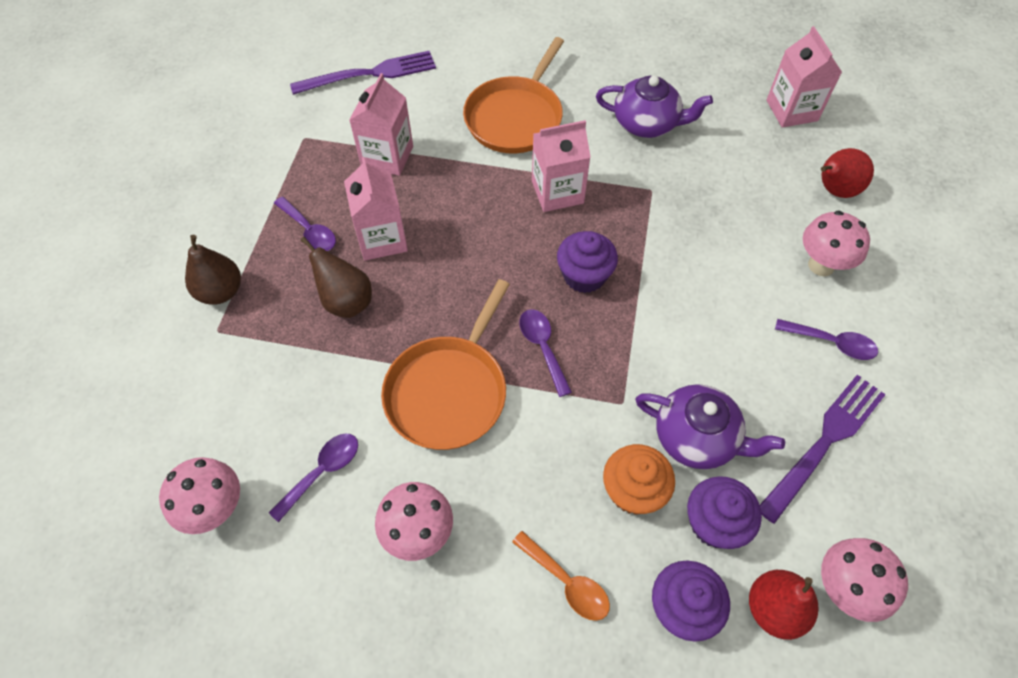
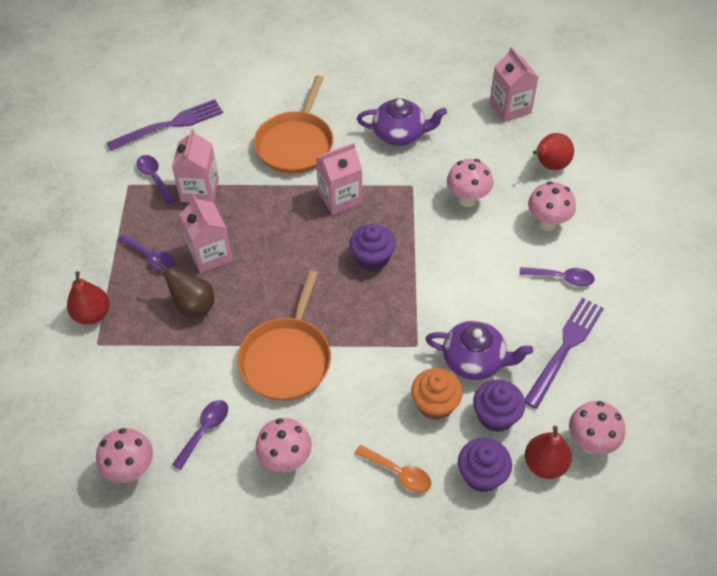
camera: 10 degrees left, 5 degrees down
brown pear [185,235,241,305] -> red pear [67,271,110,325]
purple spoon [519,309,572,397] -> purple spoon moved to [136,155,175,204]
none -> pink mushroom [447,159,493,207]

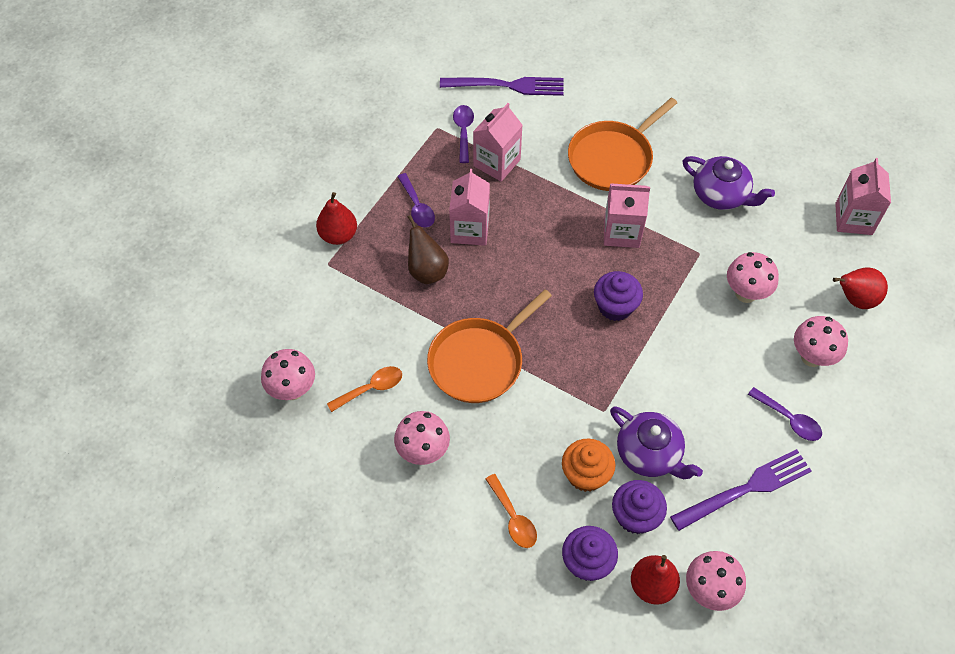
camera: 30 degrees right, 5 degrees up
purple spoon [172,400,228,470] -> orange spoon [327,366,402,412]

